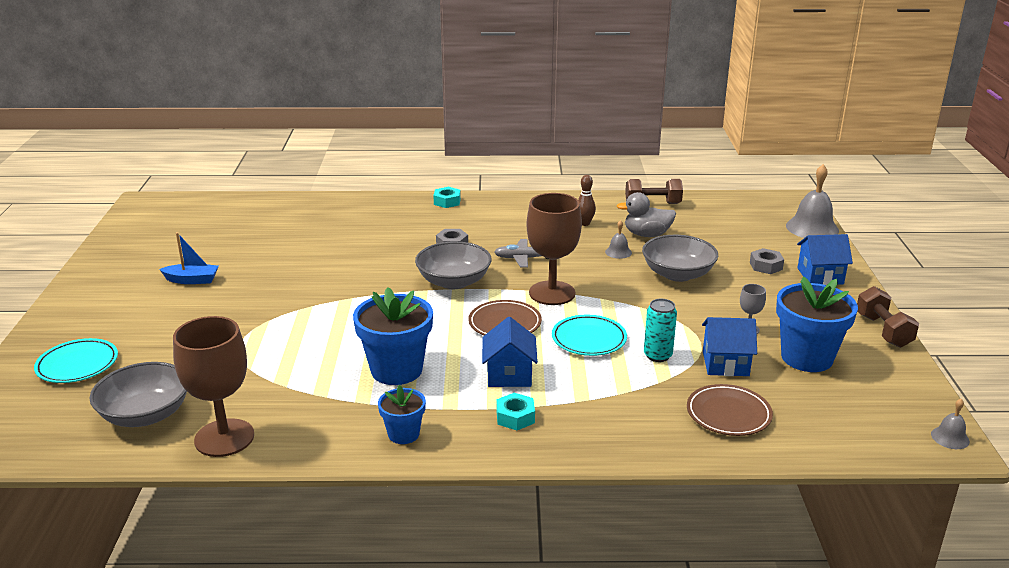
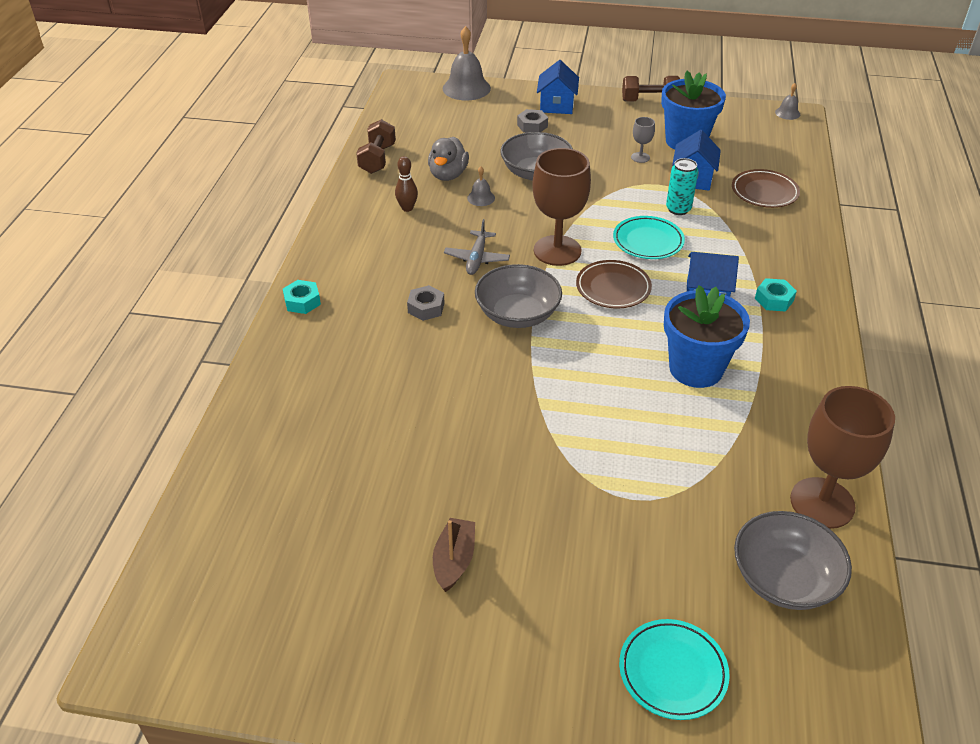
camera: 80 degrees left, 15 degrees up
blue boat [159,232,219,284] -> brown boat [433,518,475,592]
blue flower pot [378,385,426,444] -> none

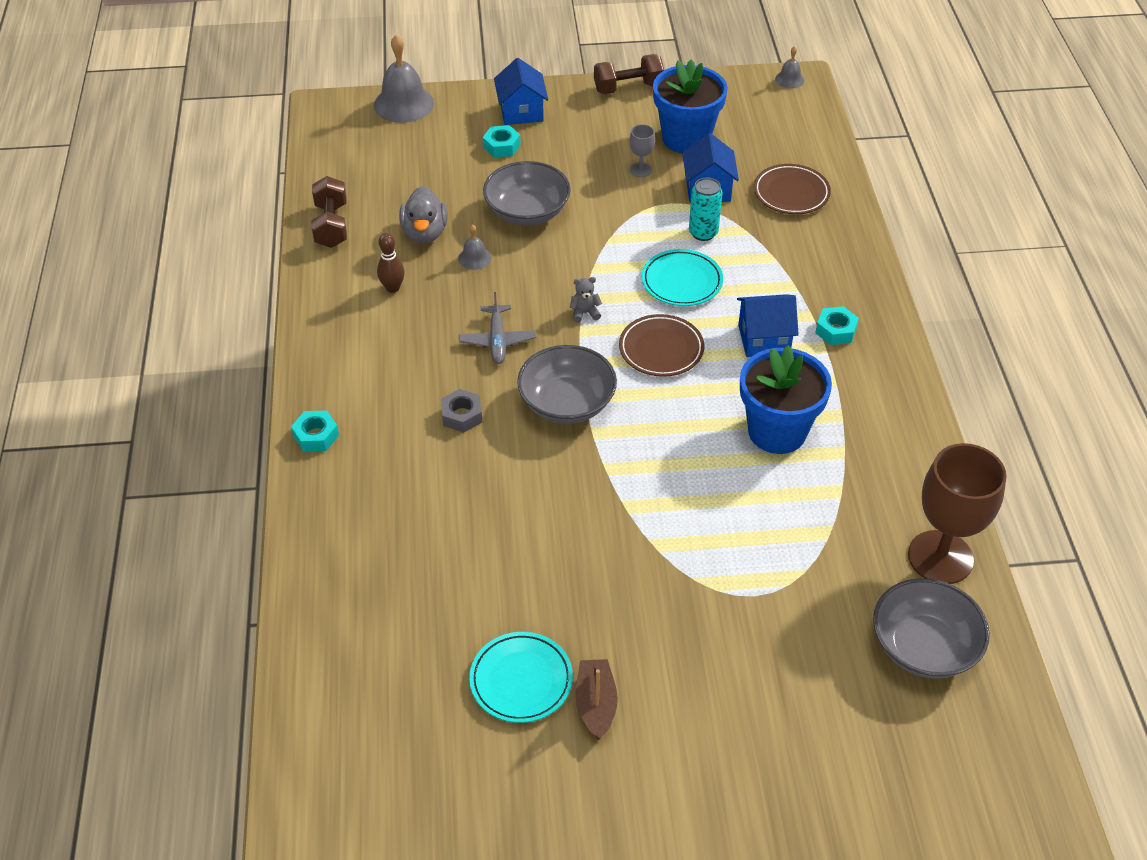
camera: 15 degrees left, 5 degrees up
grey nut [517,109,548,133] -> turquoise nut [483,125,521,158]
brown goblet [532,148,591,266] -> grey teddy bear [570,277,602,323]
turquoise plate [619,619,730,720] -> turquoise plate moved to [469,632,573,723]

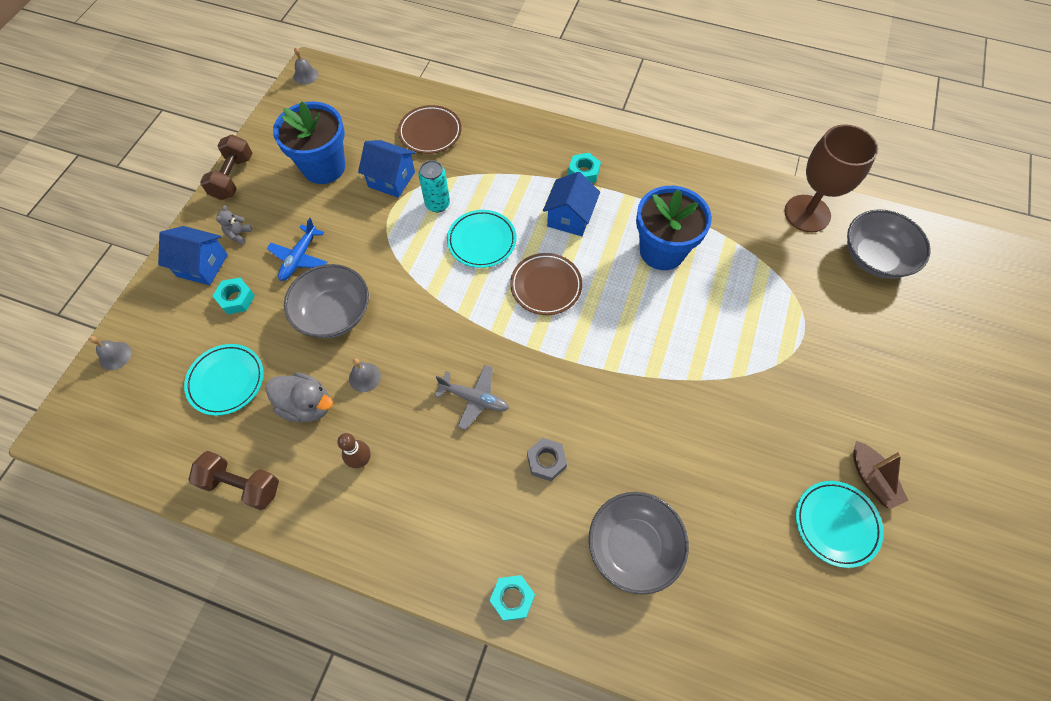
camera: 65 degrees left, 15 degrees up
grey bell [374,34,434,123] -> grey bell [89,336,131,370], size x0.49
grey bowl [517,345,617,424] -> grey bowl moved to [589,492,689,595]
grey teddy bear [570,277,602,323] -> grey teddy bear moved to [216,205,252,245]
brown boat [576,659,618,740] -> brown boat turned 135 degrees counterclockwise [853,441,909,509]
grey goblet [629,124,655,177] -> none
none -> turquoise plate [184,344,264,416]
none -> blue plane [267,218,327,281]

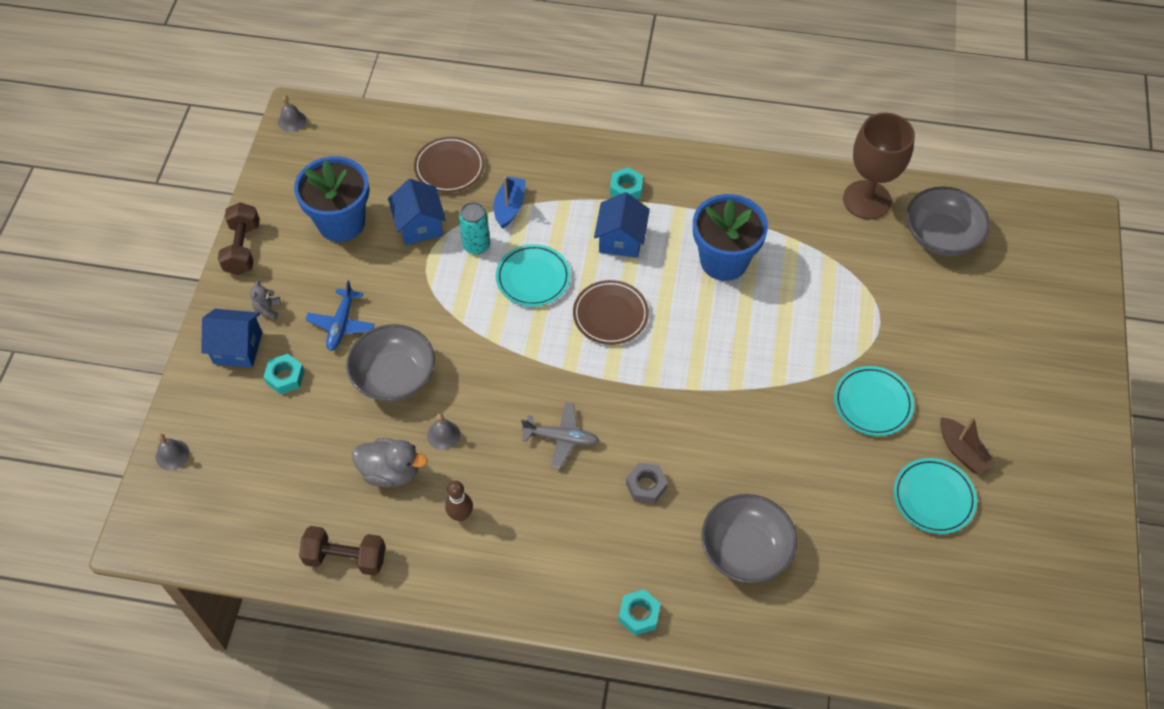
camera: 10 degrees left, 5 degrees down
turquoise plate [184,344,264,416] -> turquoise plate moved to [834,366,914,436]
blue house [358,140,416,198] -> blue house turned 60 degrees clockwise [388,179,446,245]
none -> blue boat [494,176,526,229]

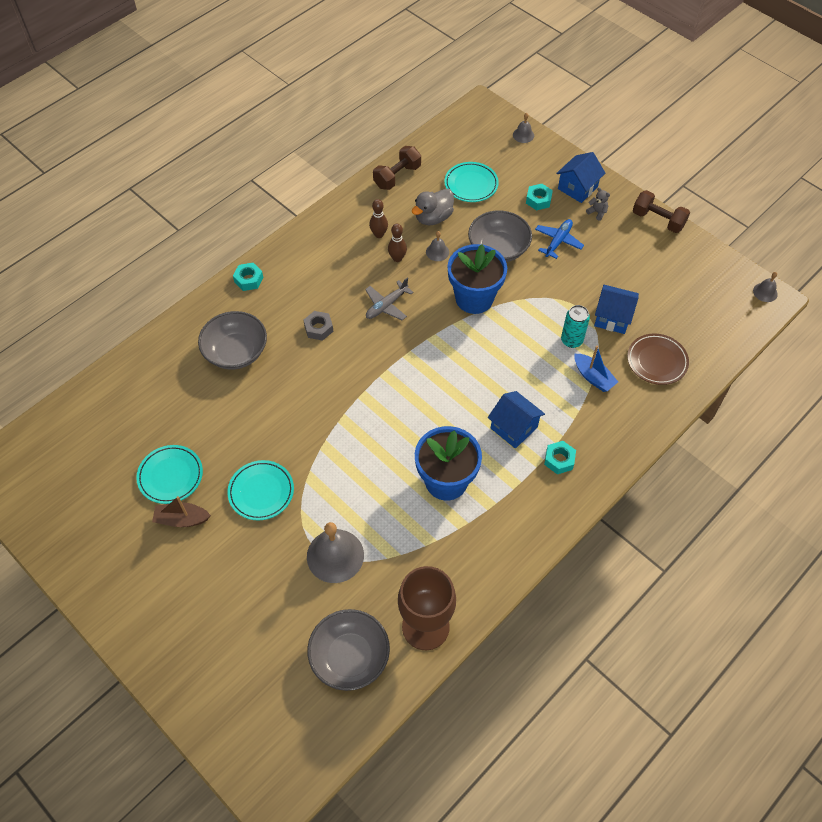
camera: 125 degrees right, 0 degrees up
blue flower pot [294,156,369,242] -> blue flower pot moved to [448,244,507,314]
blue plane [305,280,375,351] -> blue plane turned 75 degrees clockwise [535,219,584,259]
turquoise plate [496,244,570,307] -> turquoise plate moved to [444,162,499,202]
brown plate [573,280,649,345] -> none
none -> grey bell [307,522,364,583]
none -> brown bowling pin [388,224,407,262]

